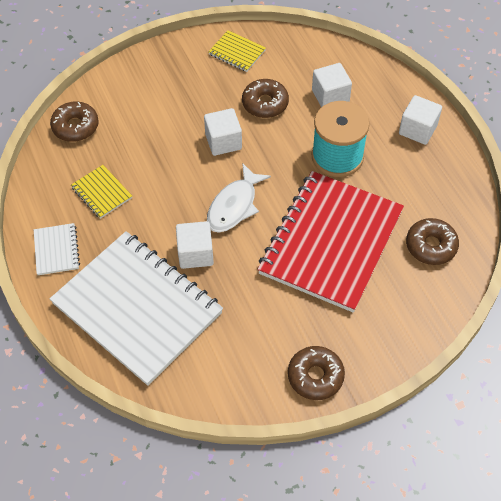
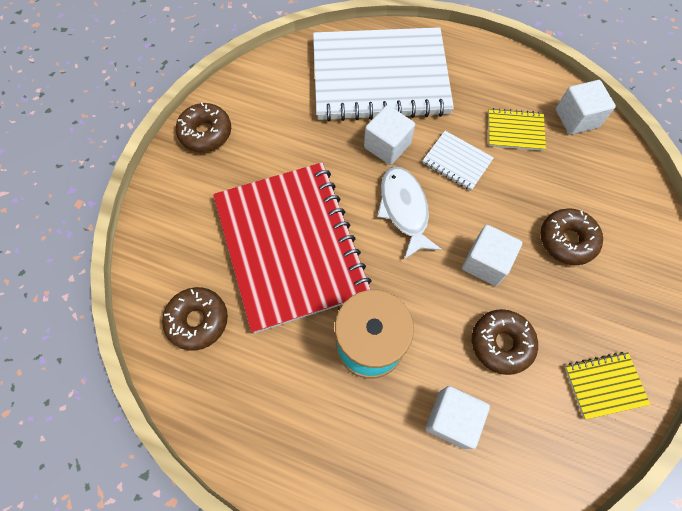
camera: 135 degrees right, 10 degrees up
white notebook [34,223,80,275] -> white notebook moved to [422,131,494,191]
brown donut [50,101,99,142] -> brown donut moved to [540,208,603,265]
white cube [399,95,442,145] -> white cube moved to [556,80,616,135]

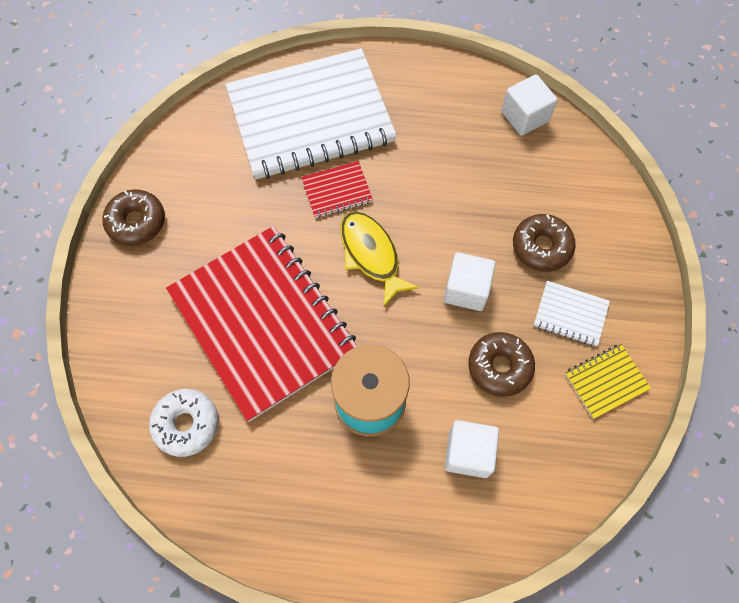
camera: 15 degrees left, 0 degrees up
brown donut [162,287,228,351] -> white donut [149,389,218,457]
white cube [364,105,415,165] -> red notebook [301,161,373,218]
white fish [377,167,442,259] -> yellow fish [341,211,419,308]
white notebook [422,131,494,191] -> white notebook moved to [534,281,610,347]
yellow notebook [488,108,546,151] -> none

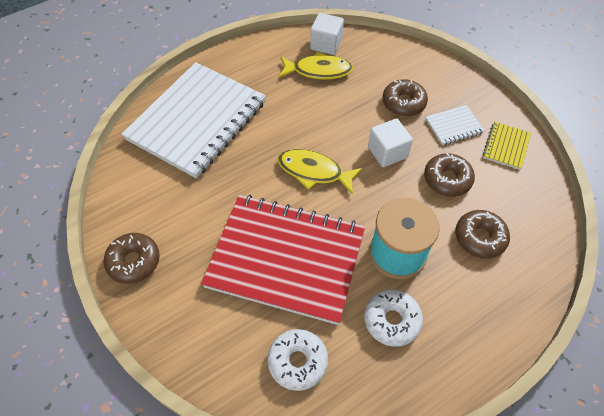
camera: 40 degrees left, 10 degrees down
red notebook [301,161,373,218] -> none
white cube [445,420,499,478] -> brown donut [455,210,510,259]
none -> yellow fish [279,52,353,80]
none -> white donut [364,290,423,347]

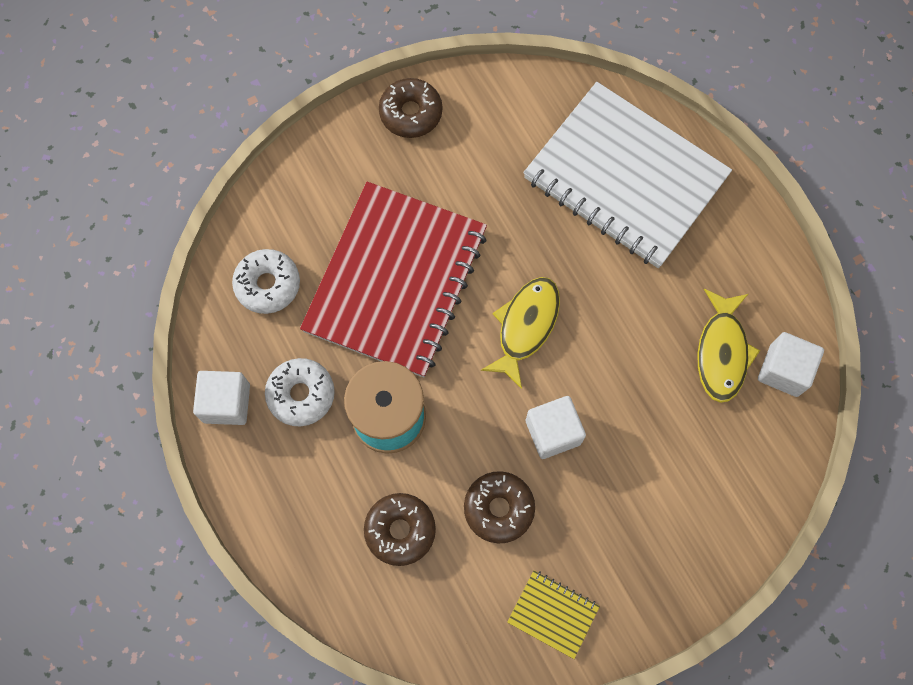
camera: 95 degrees right, 15 degrees up
brown donut [382,79,428,116] -> none
white notebook [426,105,485,145] -> none
none -> white cube [193,371,250,425]

